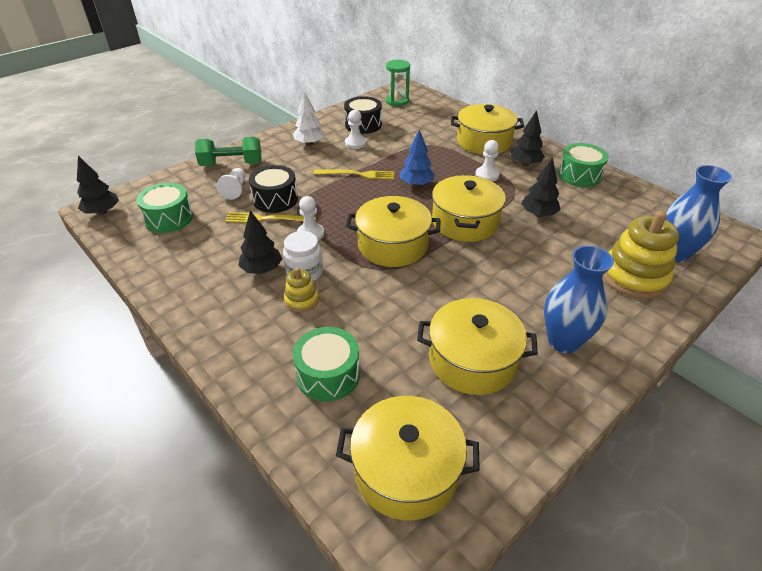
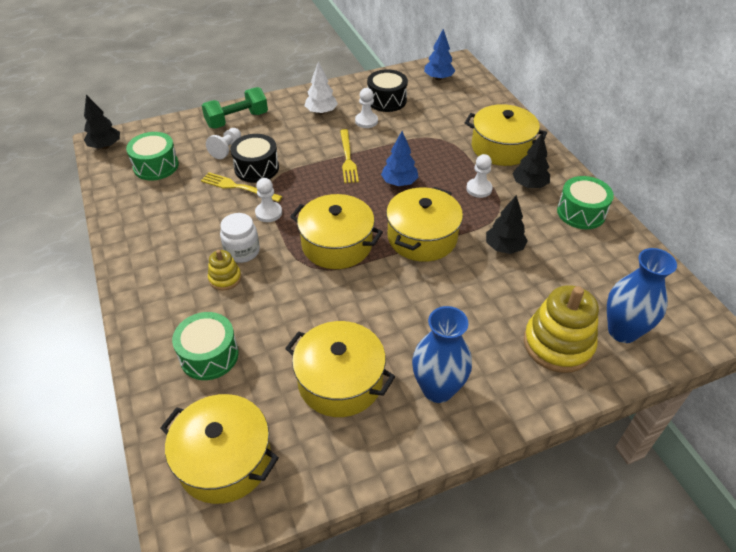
camera: 20 degrees right, 5 degrees up
green dumbbell [195,137,261,166] -> green dumbbell turned 45 degrees counterclockwise [202,87,268,129]
black tree [238,210,282,274] -> none
yellow fork [314,169,395,180] -> yellow fork turned 60 degrees clockwise [340,129,359,183]
green hourglass [386,60,410,106] -> blue tree [424,29,455,80]

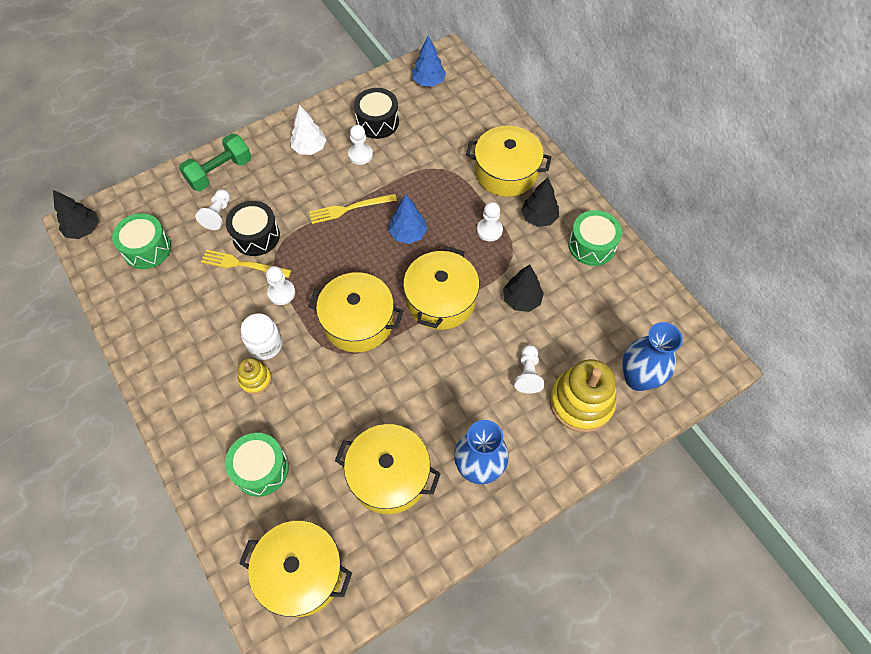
camera: 10 degrees left, 15 degrees up
yellow fork [340,129,359,183] -> yellow fork turned 90 degrees clockwise [309,194,397,224]
none -> white pawn [514,345,544,394]

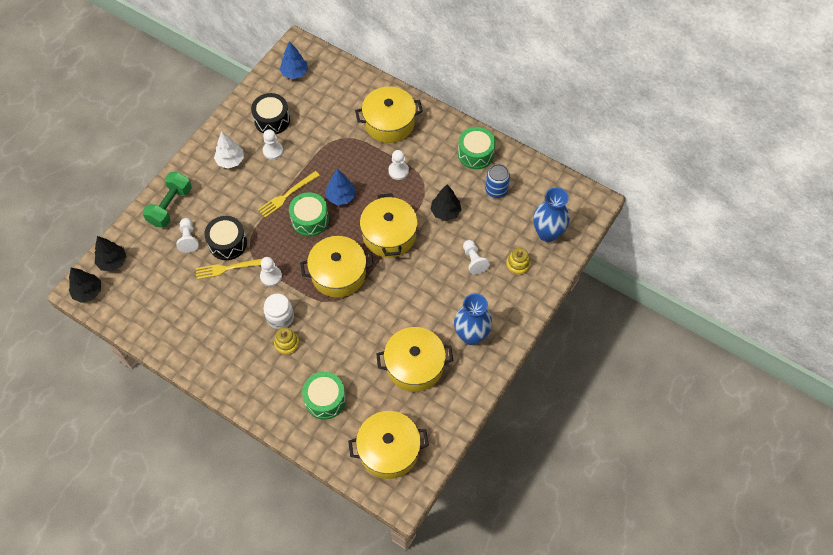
camera: 25 degrees left, 0 degrees up
green drum [112,213,171,269] -> green drum moved to [289,192,329,236]
black tree [521,178,559,227] -> black tree moved to [94,236,127,272]
yellow stacking toy [550,359,616,433] -> yellow stacking toy [506,247,530,275], size x0.51
none -> blue can [485,164,510,198]

